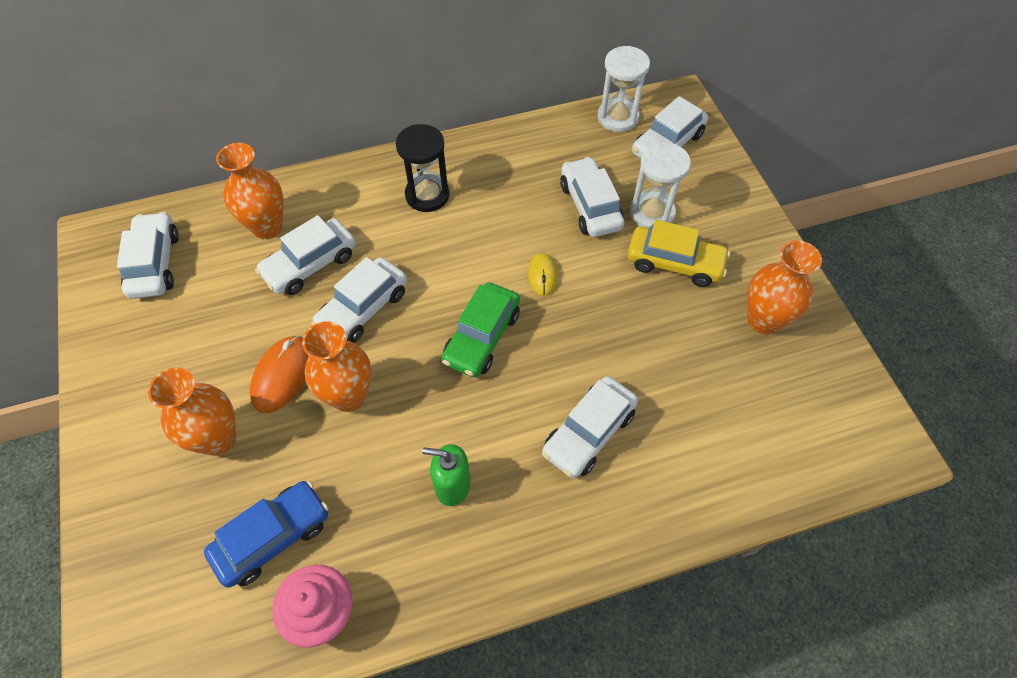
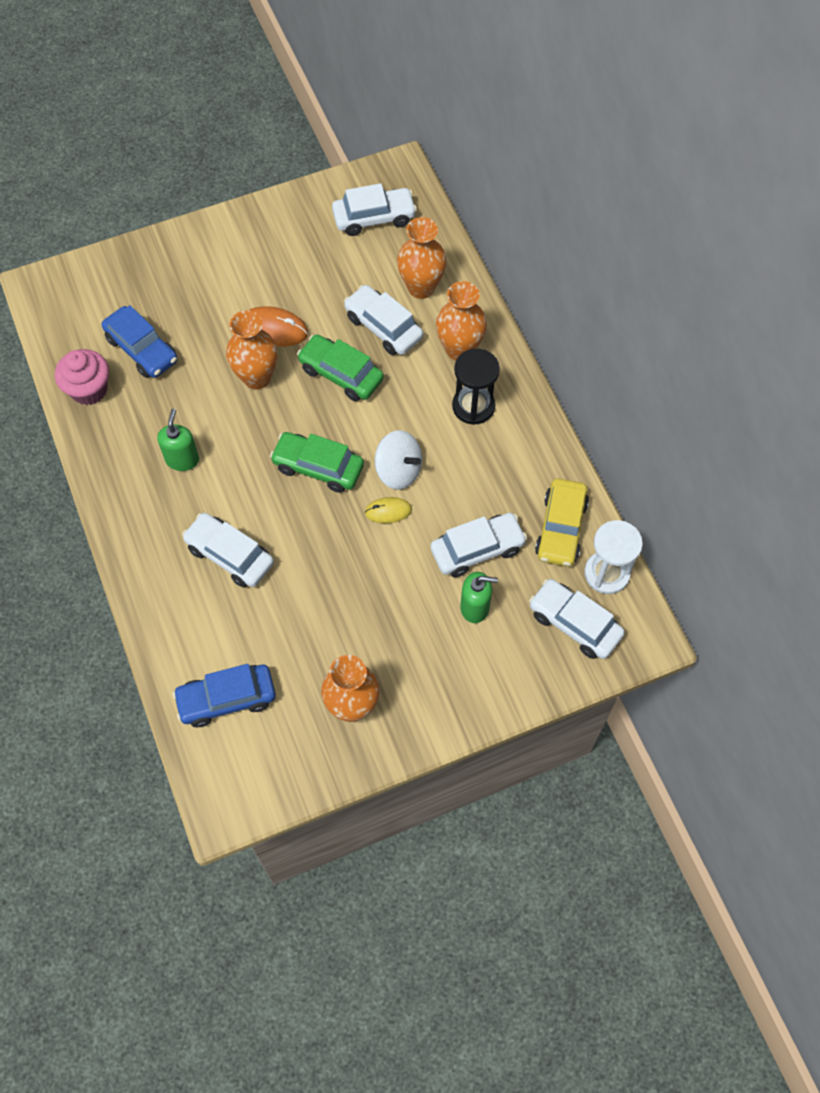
camera: 85 degrees right, 5 degrees up
orange vase [148,367,236,455] -> orange vase moved to [436,281,487,361]
white car [312,257,407,343] -> green car [297,334,384,401]
yellow car [627,220,730,287] -> yellow car moved to [535,479,589,567]
white hourglass [630,142,691,228] -> green soap dispenser [461,572,498,623]
none -> blue car [172,664,276,727]
none -> white spinning top [375,430,422,490]

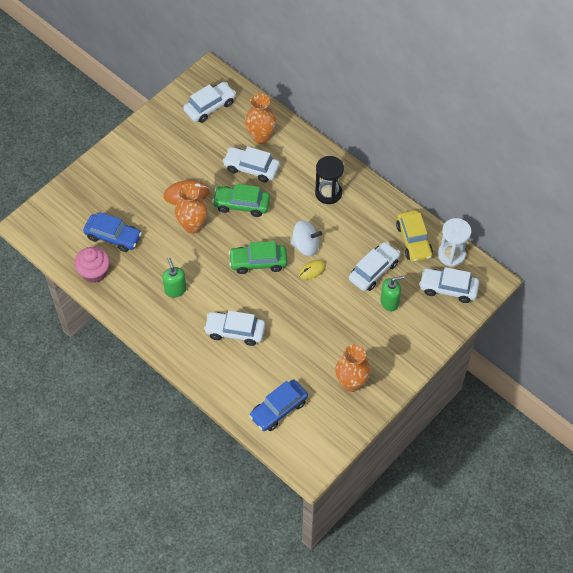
camera: 25 degrees left, 5 degrees down
orange vase [436,281,487,361] -> none

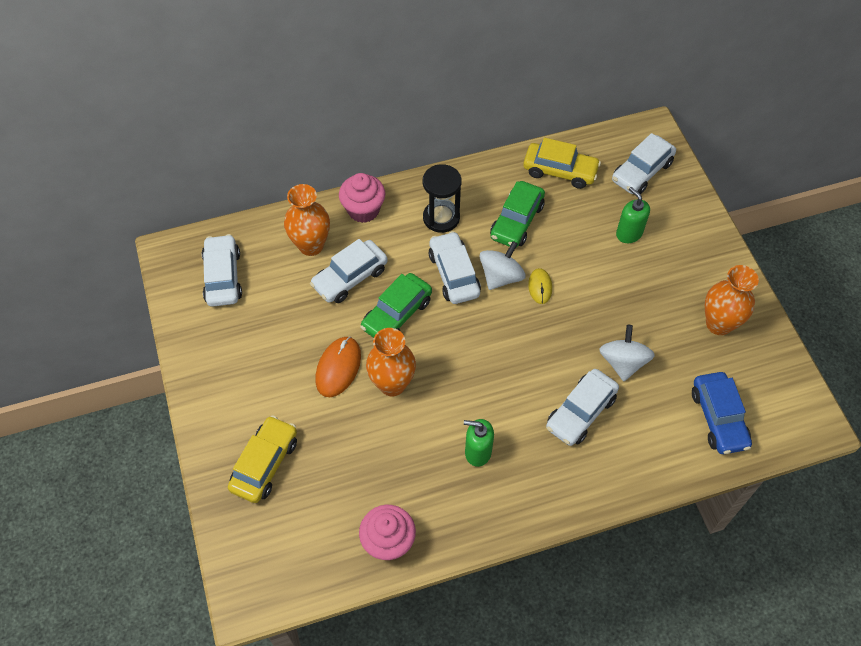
camera: 60 degrees left, 0 degrees up
blue car [83,212,142,252] -> none
green car [229,241,287,274] -> green car moved to [490,181,545,248]
white car [349,242,400,291] -> white car moved to [429,231,481,304]
green soap dispenser [380,276,404,311] -> green soap dispenser turned 45 degrees counterclockwise [616,187,650,243]
white hourglass [438,218,471,267] -> none
none -> yellow car [228,415,297,503]
none -> pink cupcake [339,173,385,223]
none -> white spinning top [599,325,655,381]

